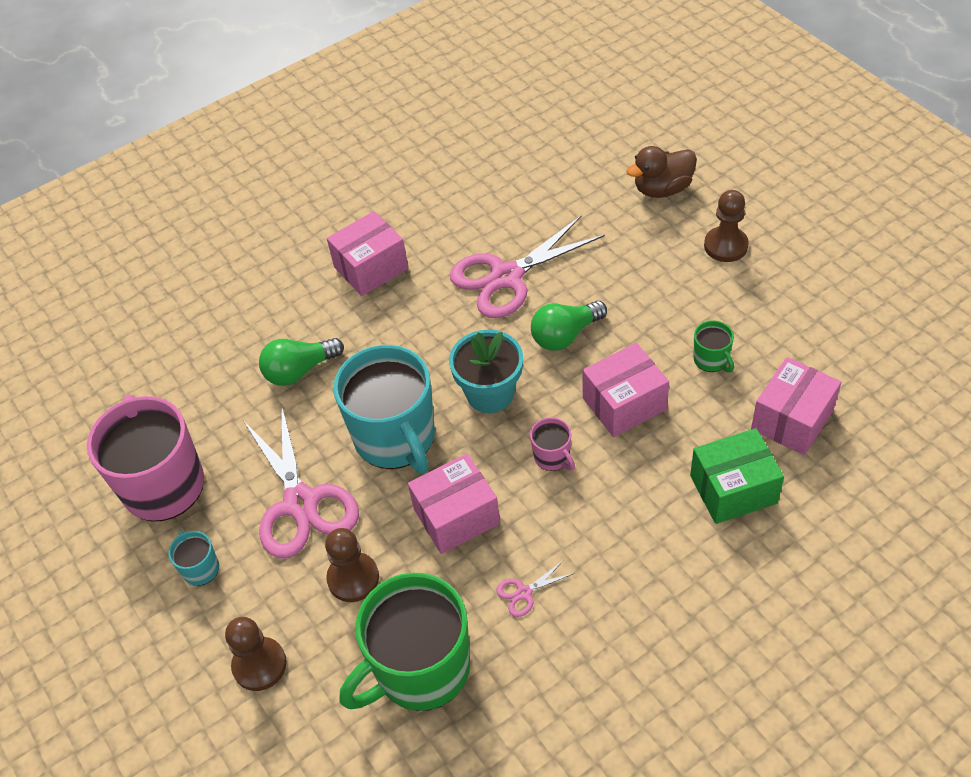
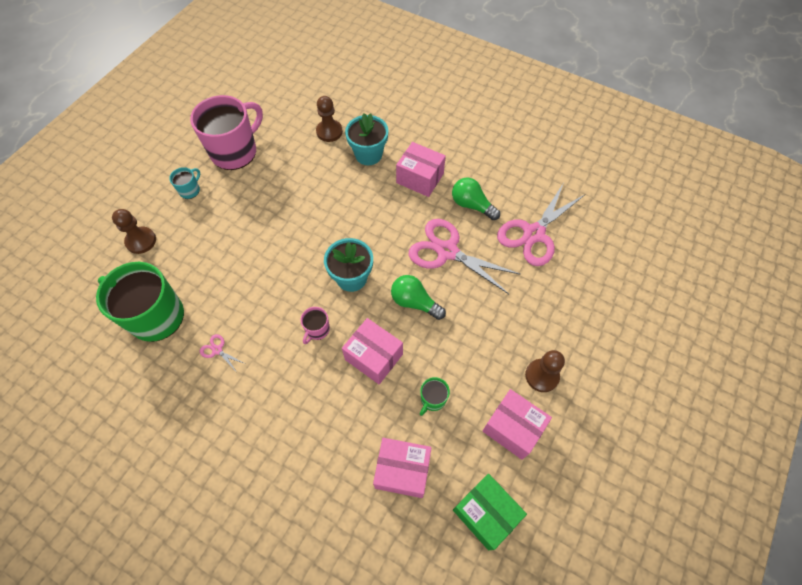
camera: 60 degrees right, 10 degrees up
pink scissors [243,403,359,558] -> pink scissors moved to [497,184,584,266]
green light bulb [259,338,344,386] -> green light bulb moved to [452,178,500,220]
brown pawn [325,528,379,602] -> brown pawn moved to [316,96,343,142]
turquoise mug [333,345,435,474] -> none
pink box [408,453,500,554] -> pink box moved to [483,389,552,460]
brown duck [626,146,697,198] -> none
green box [690,428,784,524] -> green box moved to [453,474,527,550]
none -> turquoise flower pot [345,113,389,165]

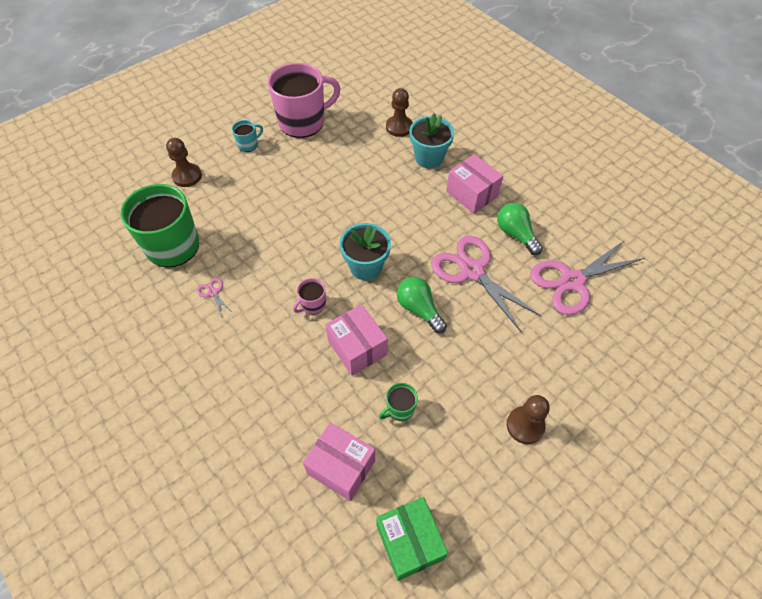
camera: 20 degrees right, 5 degrees down
pink box [483,389,552,460] -> none

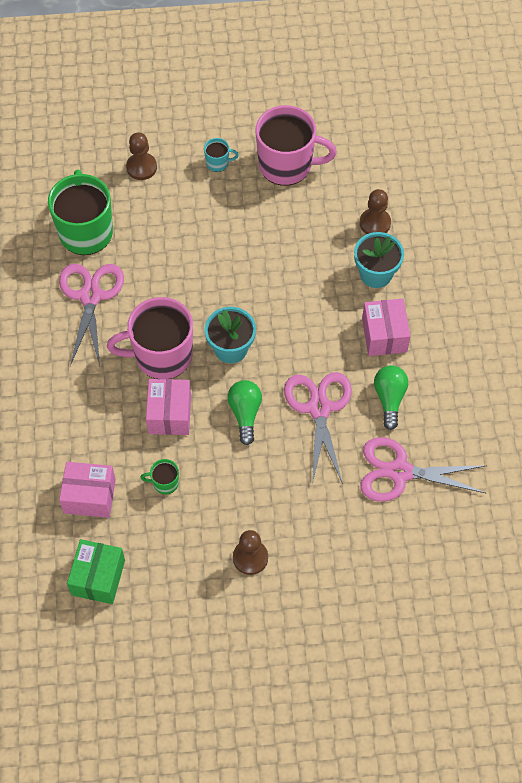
camera: 35 degrees right, 5 degrees up
pink scissors [197,278,233,317] -> pink scissors [59,264,124,366], size x2.48
pink mug [293,278,326,314] -> pink mug [107,297,193,379], size x2.33
pink box [303,422,375,501] -> pink box turned 60 degrees counterclockwise [59,462,116,518]

